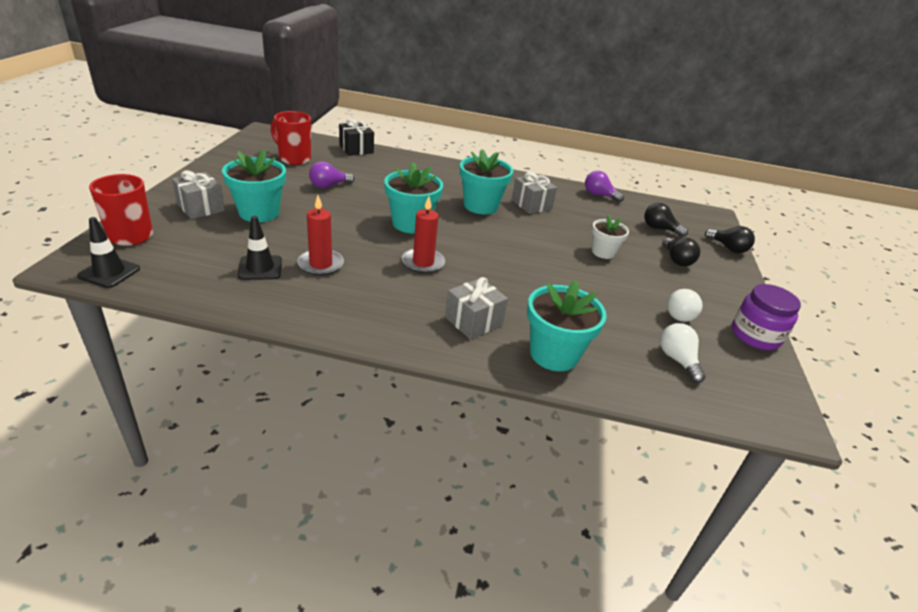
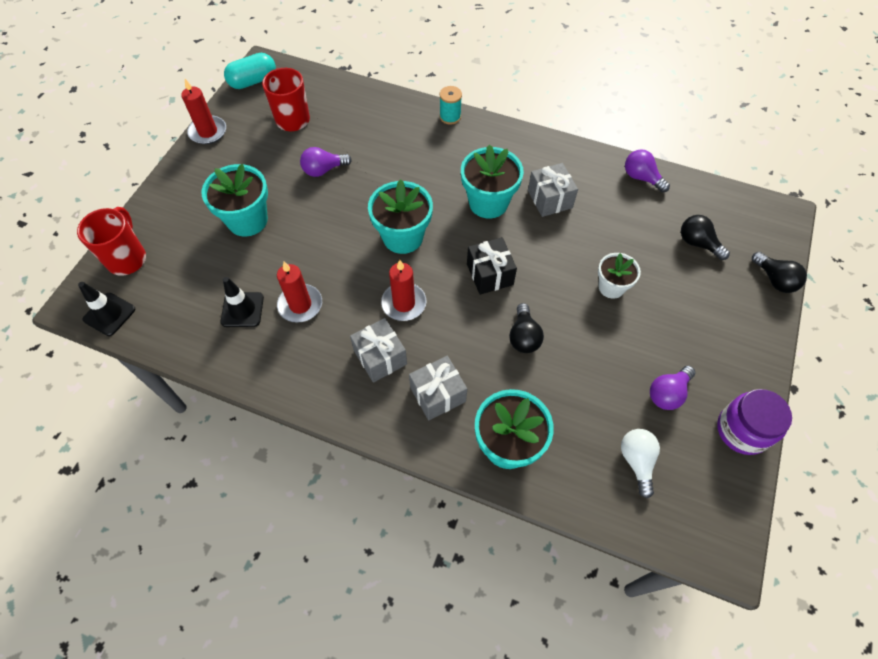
camera: 15 degrees right, 25 degrees up
grey gift [172,170,225,219] -> grey gift moved to [350,318,407,383]
black gift [339,118,374,156] -> black gift moved to [467,237,517,295]
black light bulb [662,238,700,266] -> black light bulb moved to [509,303,544,353]
white light bulb [667,289,703,322] -> purple light bulb [650,366,695,410]
none -> red candle [181,79,226,144]
none -> turquoise capsule [224,53,276,89]
none -> turquoise spool [439,86,462,125]

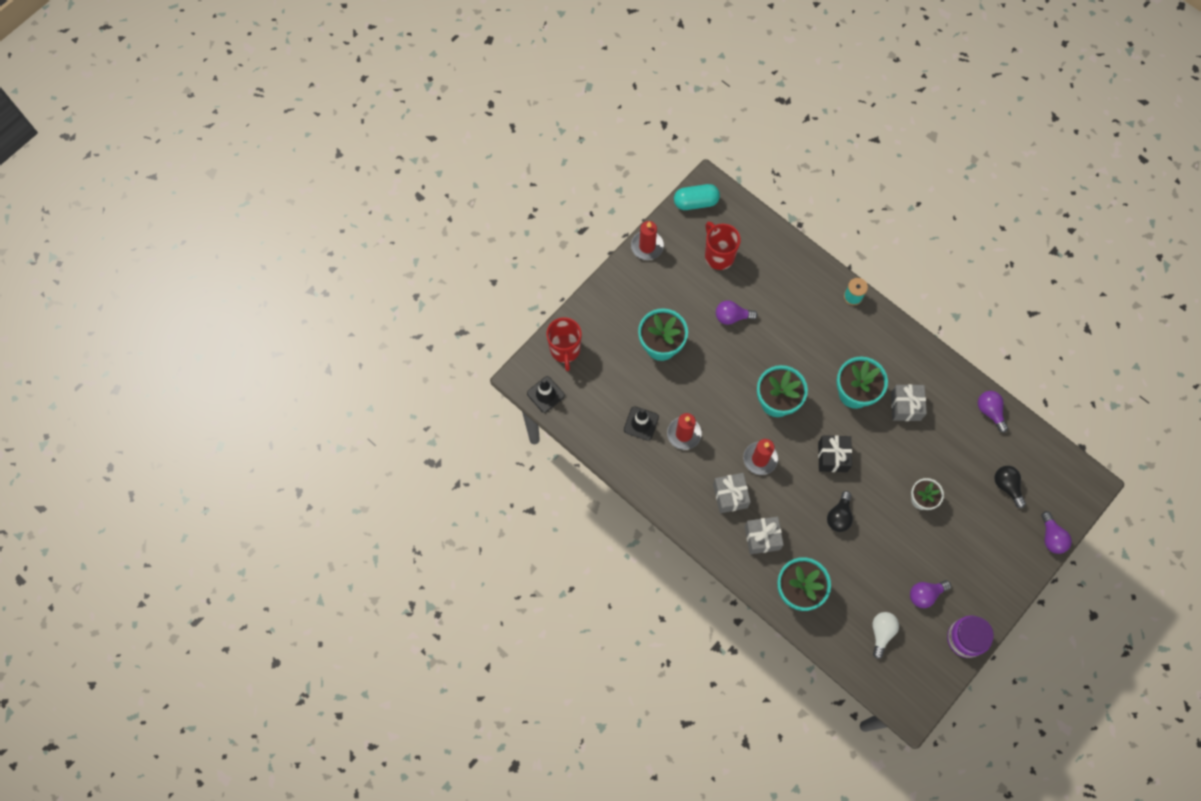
camera: 20 degrees right, 10 degrees up
red mug [77,207,146,276] -> red mug turned 150 degrees clockwise [547,317,582,371]
black light bulb [752,252,807,293] -> purple light bulb [1041,511,1072,554]

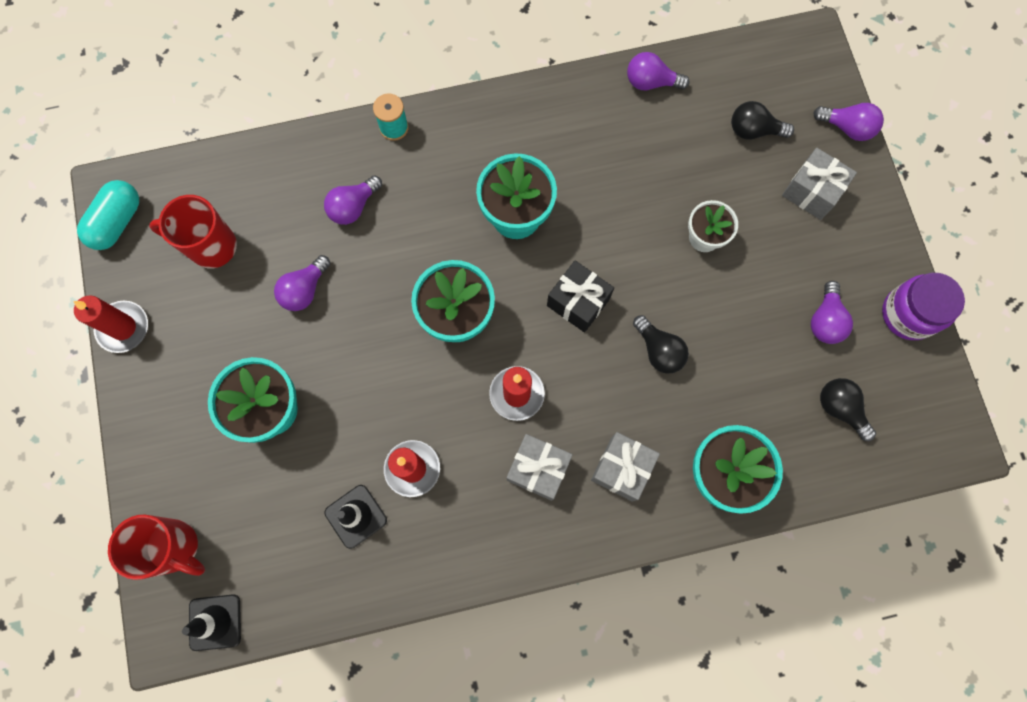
camera: 55 degrees left, 5 degrees up
white light bulb [872,612,899,659] -> black light bulb [820,378,876,441]
grey gift [891,384,927,421] -> grey gift moved to [782,148,857,220]
none -> purple light bulb [324,175,382,225]

